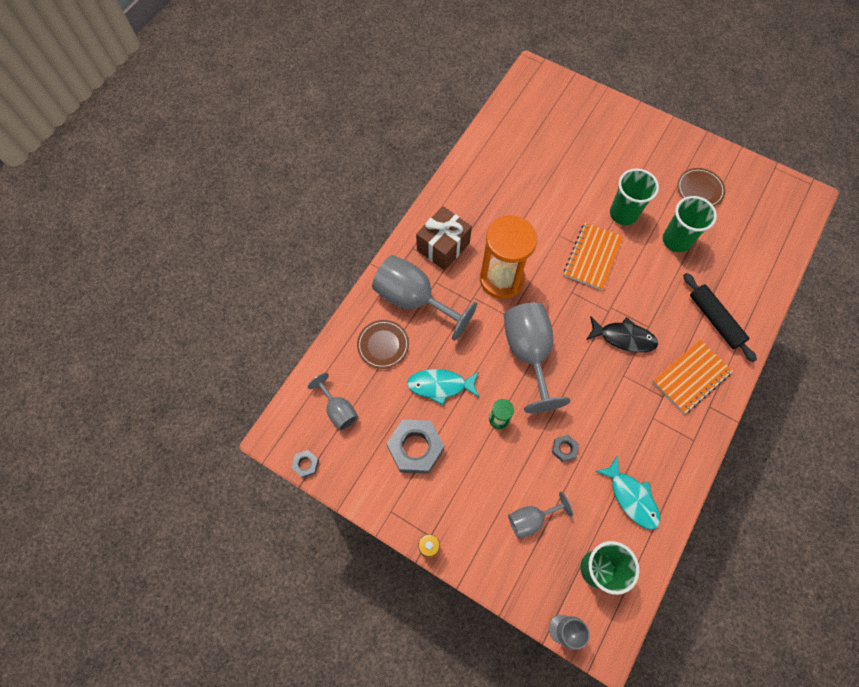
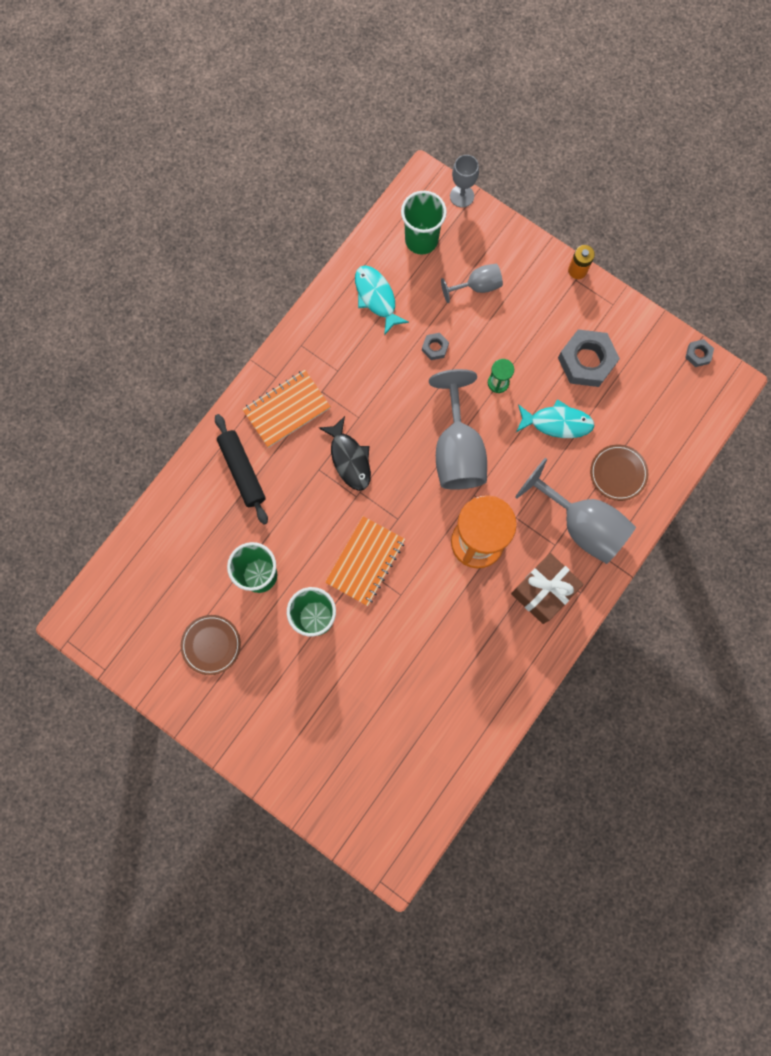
camera: 175 degrees left, 10 degrees up
grey goblet [308,373,358,430] -> none
black fish [586,316,658,353] -> black fish turned 135 degrees counterclockwise [319,416,371,491]

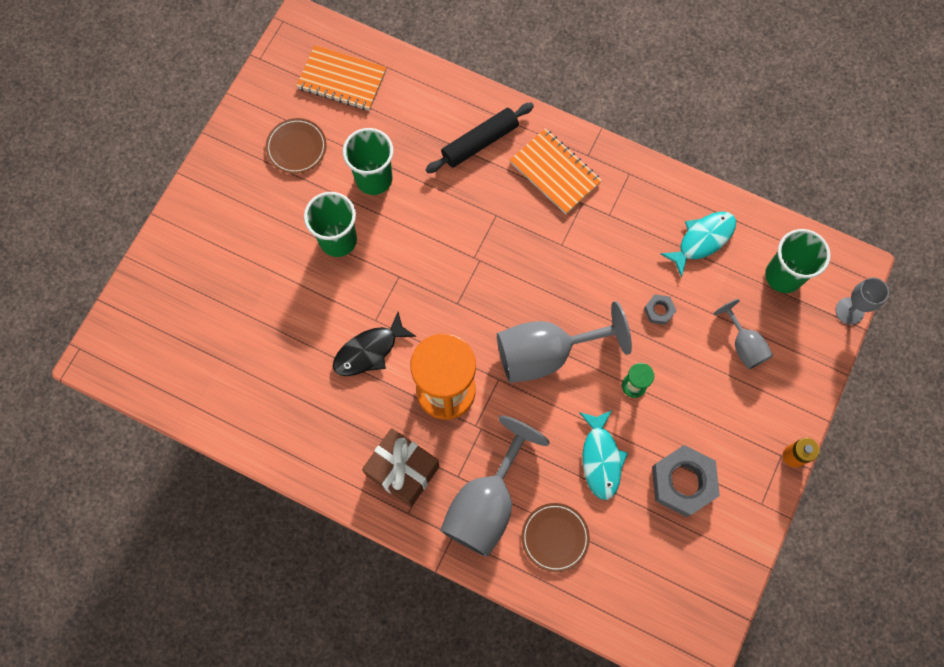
camera: 80 degrees right, 5 degrees down
black fish [319,416,371,491] -> black fish moved to [333,312,416,376]
orange notebook [325,516,405,606] -> orange notebook moved to [296,45,387,111]
grey nut [685,339,714,367] -> none

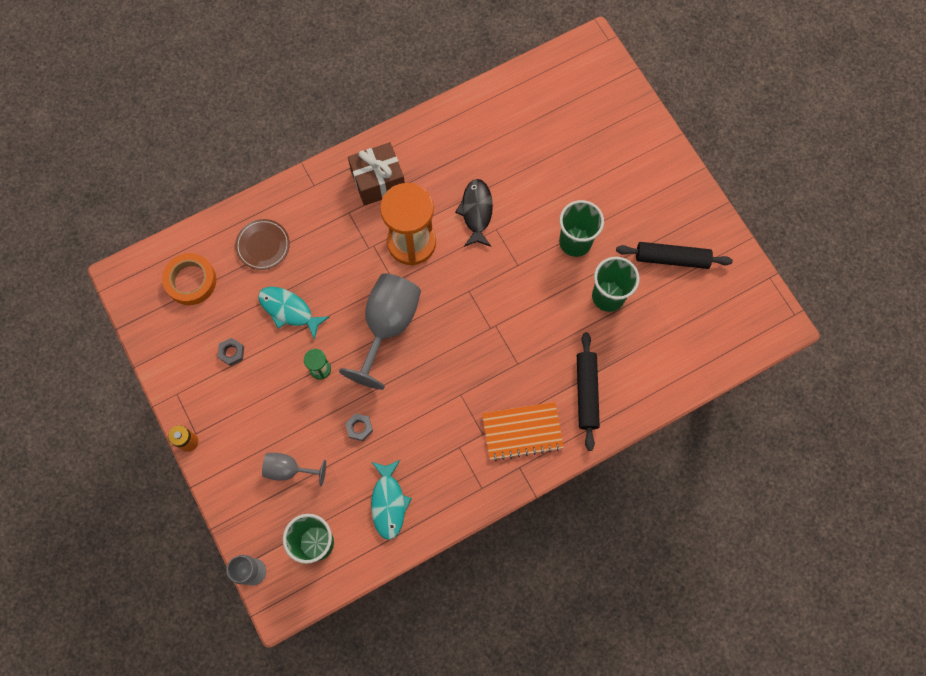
camera: 125 degrees right, 0 degrees up
brown plate [265,118,327,174] -> black rolling pin [616,242,733,269]
orange notebook [296,45,387,111] -> none
grey goblet [440,415,550,557] -> none
grey nut [652,445,720,517] -> grey nut [217,338,244,366], size x0.47
none -> orange tape [162,253,216,305]

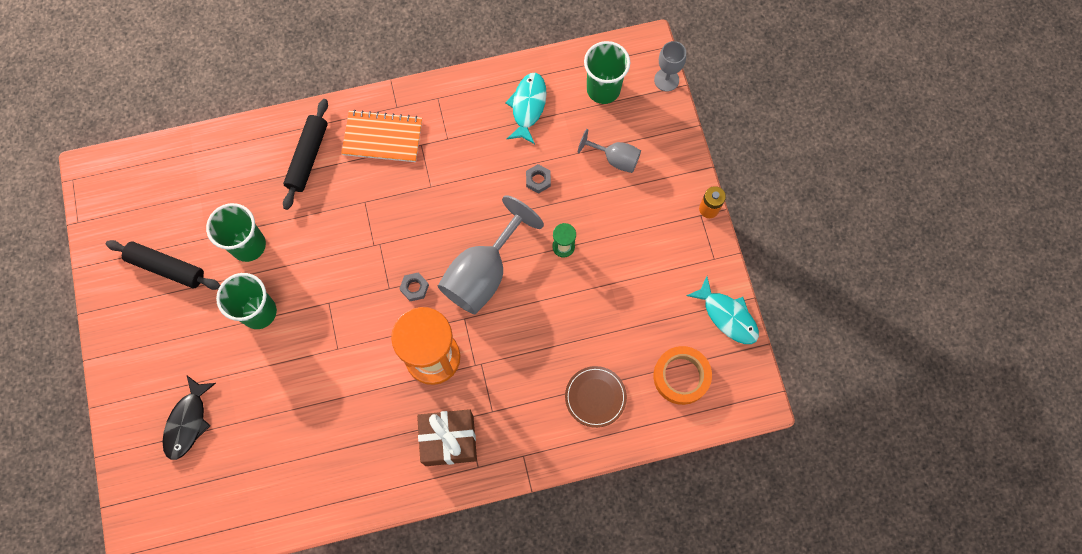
camera: 165 degrees left, 0 degrees up
grey nut [217,338,244,366] -> grey nut moved to [399,272,429,301]
turquoise fish [258,287,330,340] -> turquoise fish moved to [686,276,759,344]
black fish [455,179,493,247] -> black fish moved to [162,376,216,460]

